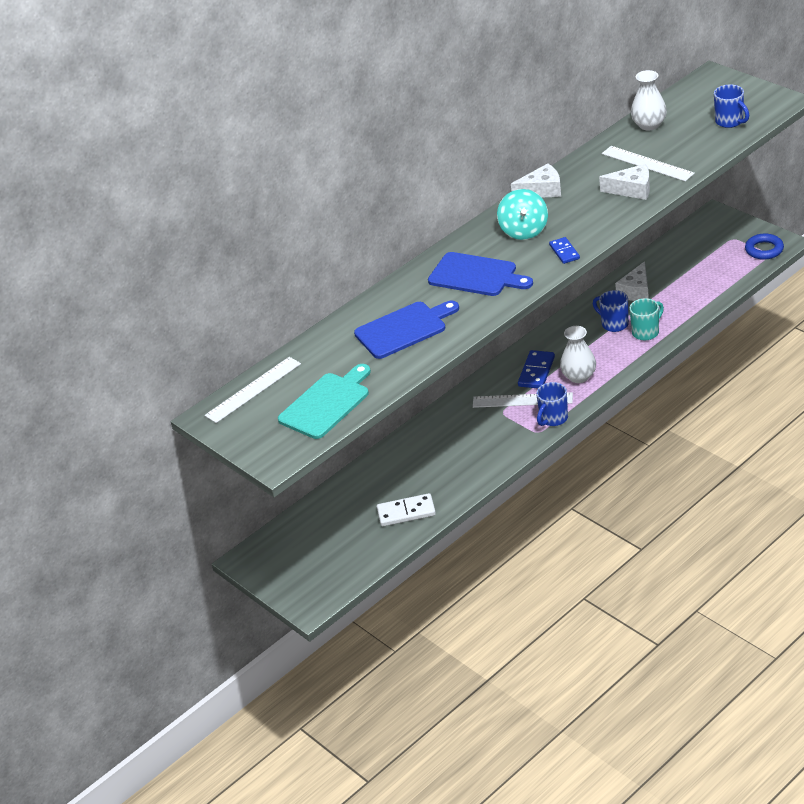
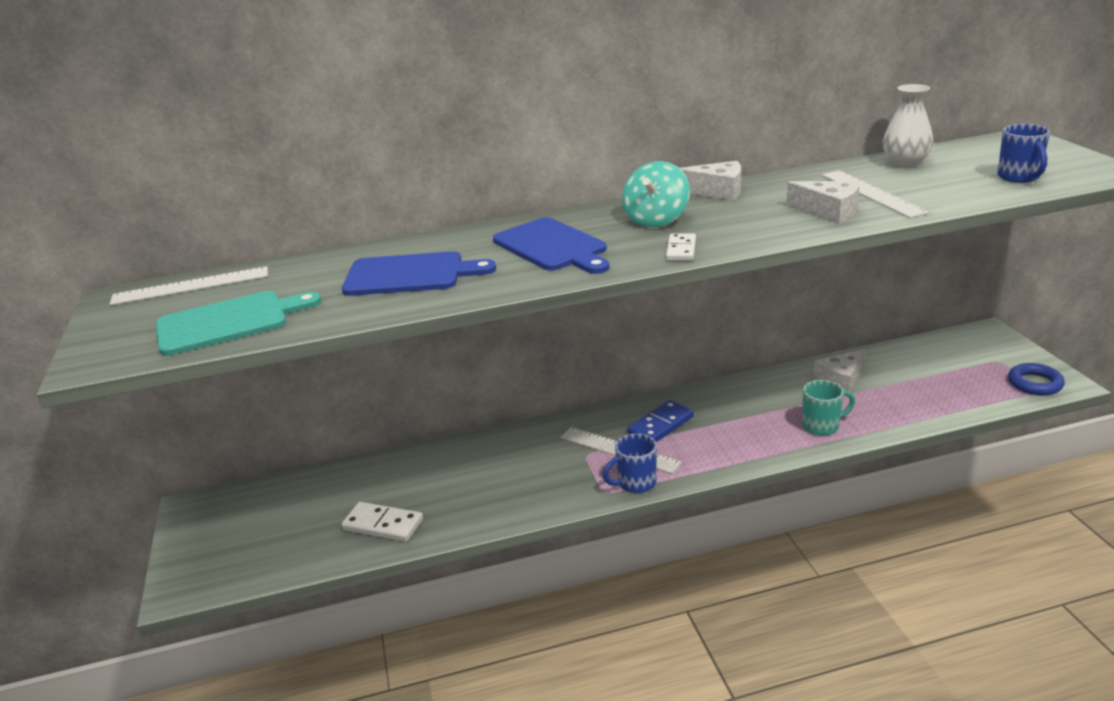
camera: 25 degrees right, 10 degrees down
blue domino [549,237,580,264] -> white domino [666,233,696,261]
white vase [560,326,596,383] -> none
blue mug [593,290,629,332] -> none

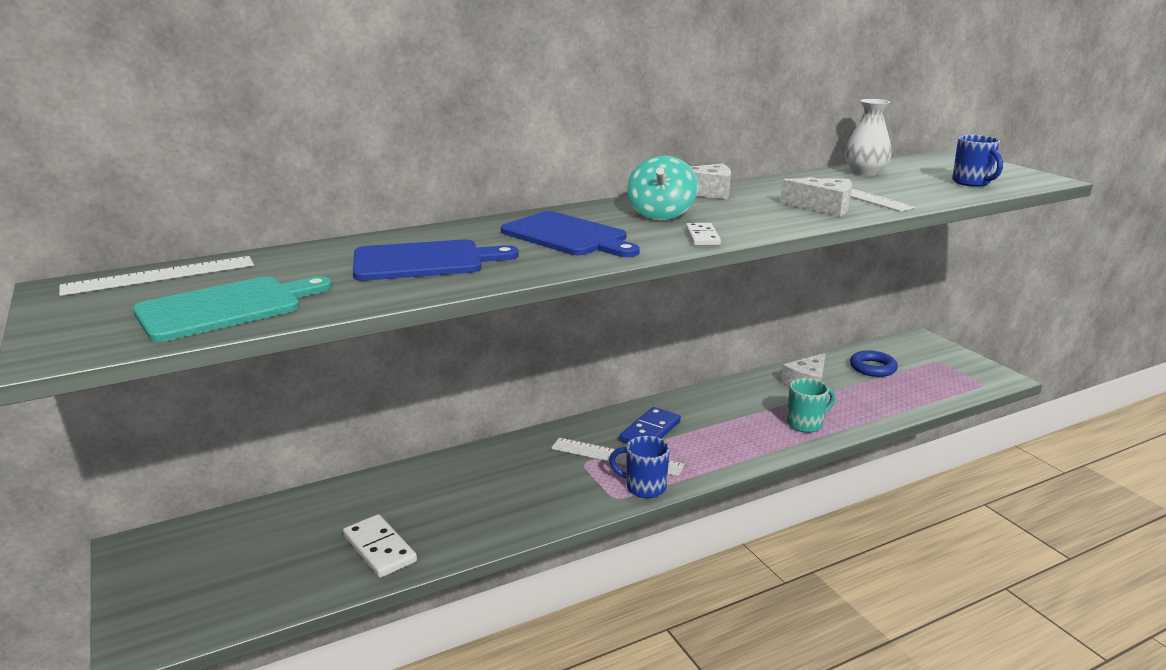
camera: 15 degrees left, 5 degrees down
white domino [341,502,423,542] -> white domino turned 45 degrees clockwise [343,514,417,578]
blue mug [603,433,657,493] -> blue mug turned 60 degrees clockwise [609,436,670,498]
blue ring [1008,363,1065,395] -> blue ring moved to [850,350,898,377]

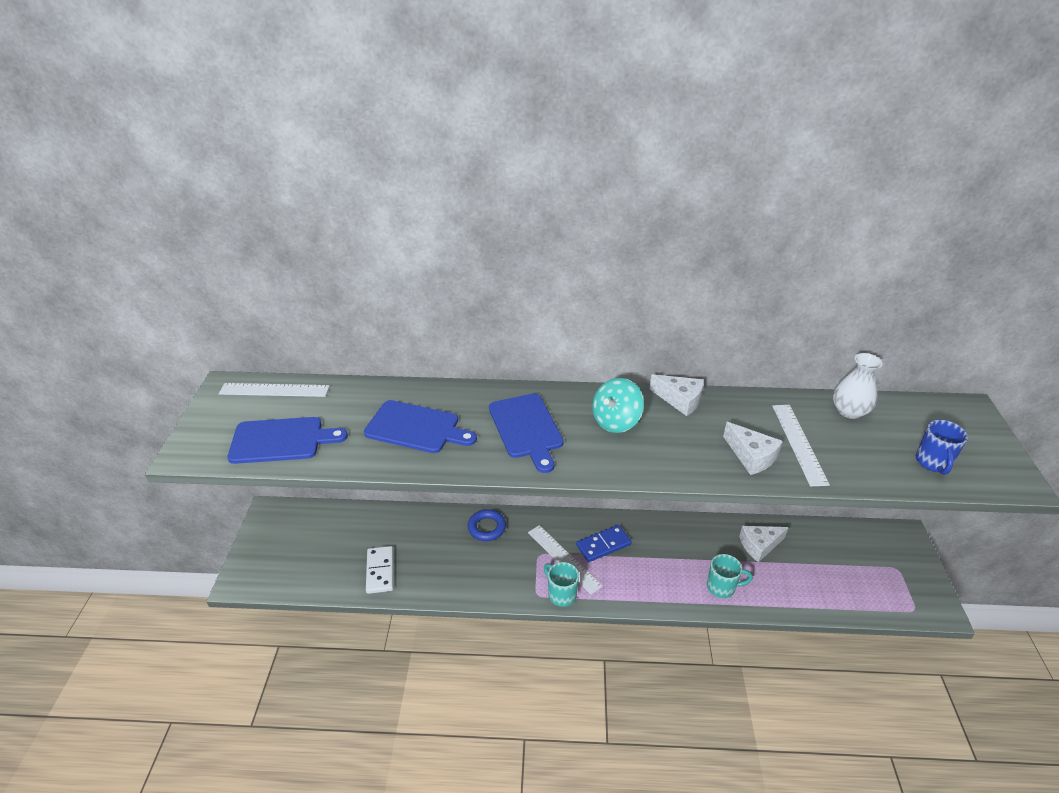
camera: 30 degrees right, 15 degrees up
turquoise cutting board [133,276,332,342] -> blue cutting board [227,417,348,464]
blue mug [609,436,670,498] -> turquoise mug [544,562,579,607]
white domino [686,223,721,246] -> none
blue ring [850,350,898,377] -> blue ring moved to [468,509,506,541]

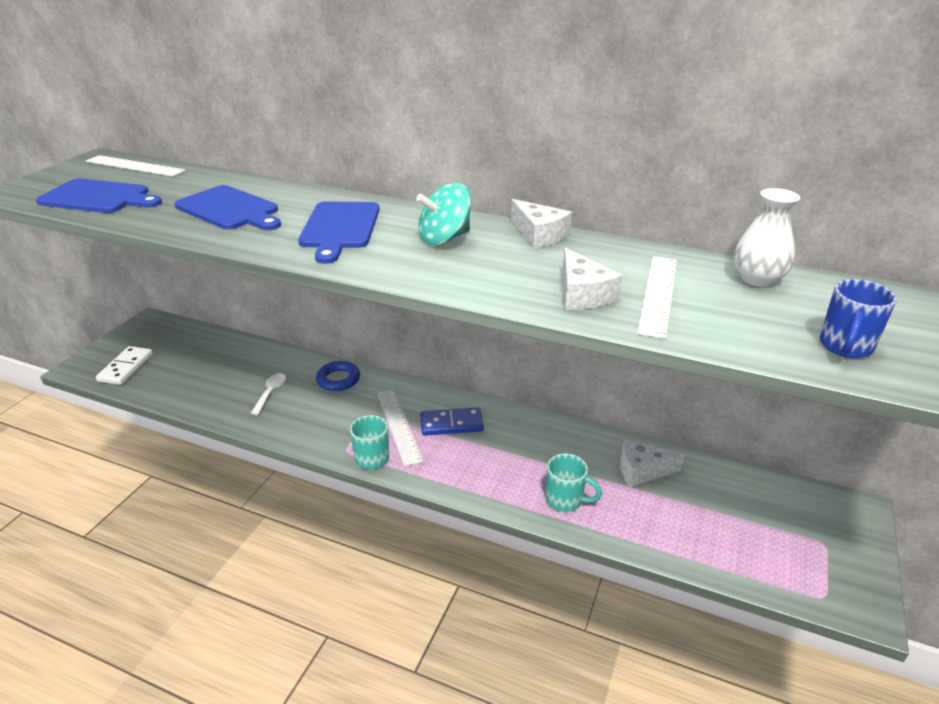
camera: 20 degrees right, 5 degrees down
white domino [366,546,393,594] -> white domino moved to [96,346,153,385]
none -> white spoon [250,373,286,415]

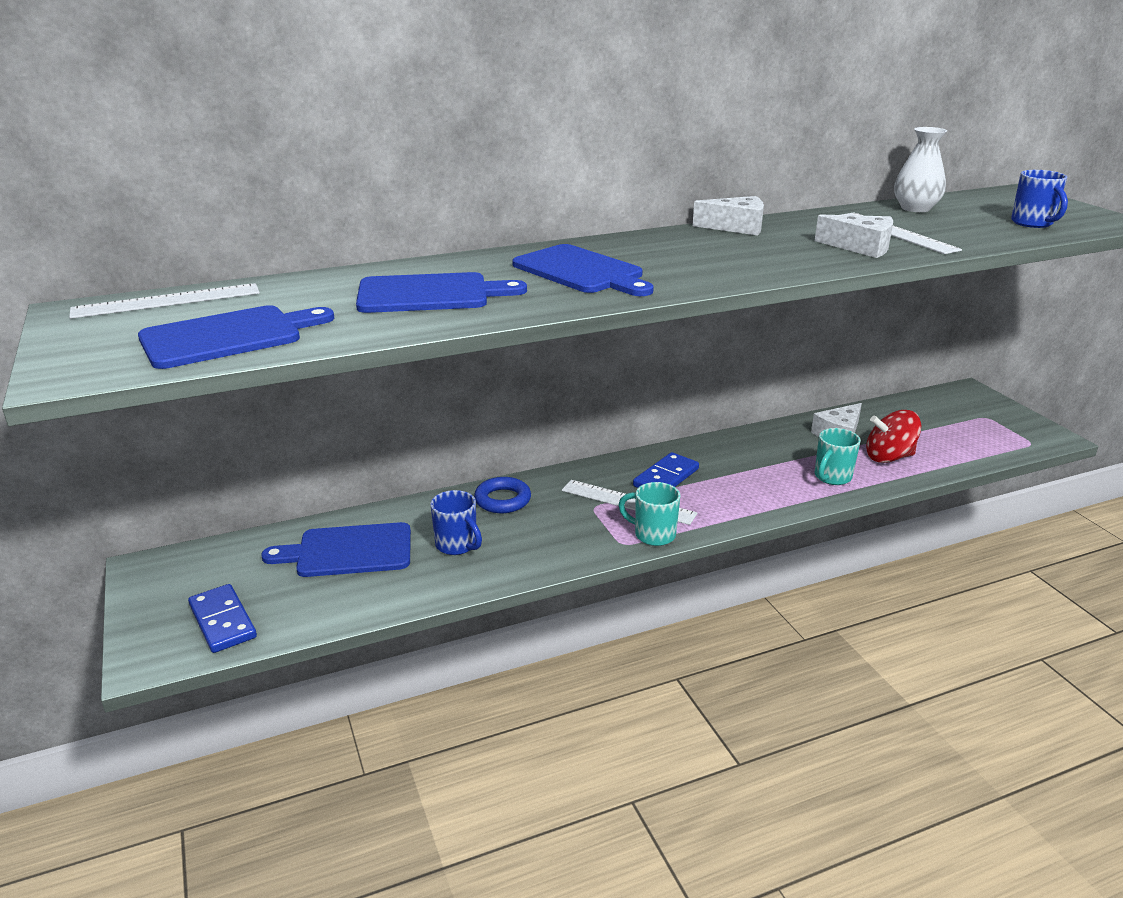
camera: 45 degrees left, 5 degrees down
white domino [96,346,153,385] -> blue domino [188,584,257,653]
white spoon [250,373,286,415] -> blue mug [430,490,482,555]
turquoise spinning top [416,183,471,246] -> none
turquoise mug [546,453,602,512] -> turquoise mug turned 150 degrees clockwise [814,428,861,485]
none -> blue cutting board [261,522,411,577]
none -> red spinning top [866,410,921,463]

